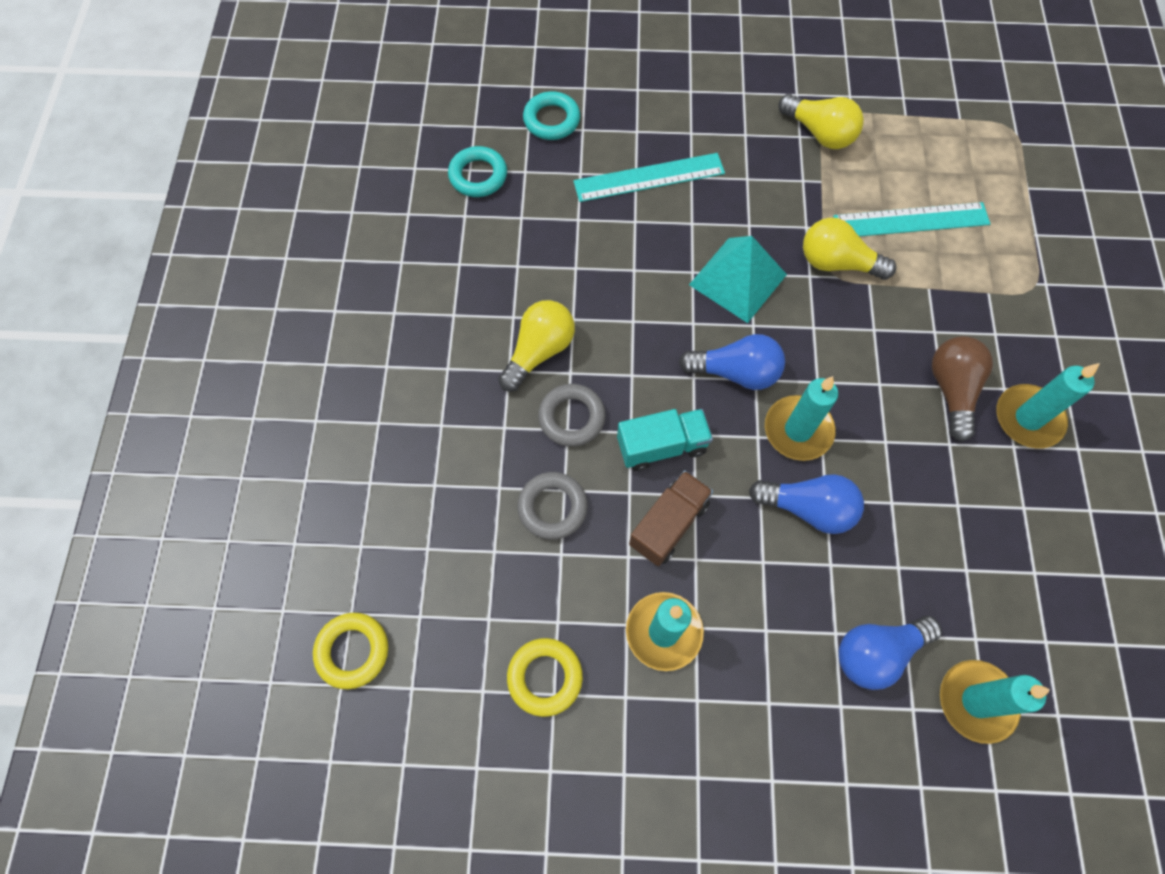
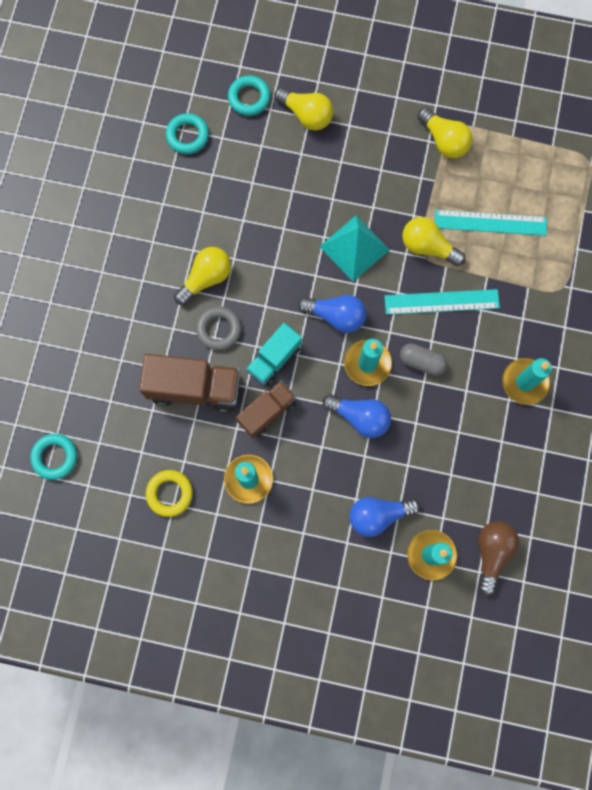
camera: 10 degrees right, 10 degrees up
yellow ring [313,613,388,689] -> turquoise ring [30,434,77,480]
grey ring [518,472,588,540] -> brown truck [139,354,241,413]
turquoise ruler [573,153,725,202] -> turquoise ruler moved to [385,289,500,315]
turquoise truck [617,409,713,471] -> turquoise truck turned 135 degrees clockwise [246,323,302,386]
brown light bulb [932,336,993,442] -> brown light bulb moved to [478,521,519,596]
none -> yellow light bulb [274,87,333,130]
none -> grey capsule [400,343,447,376]

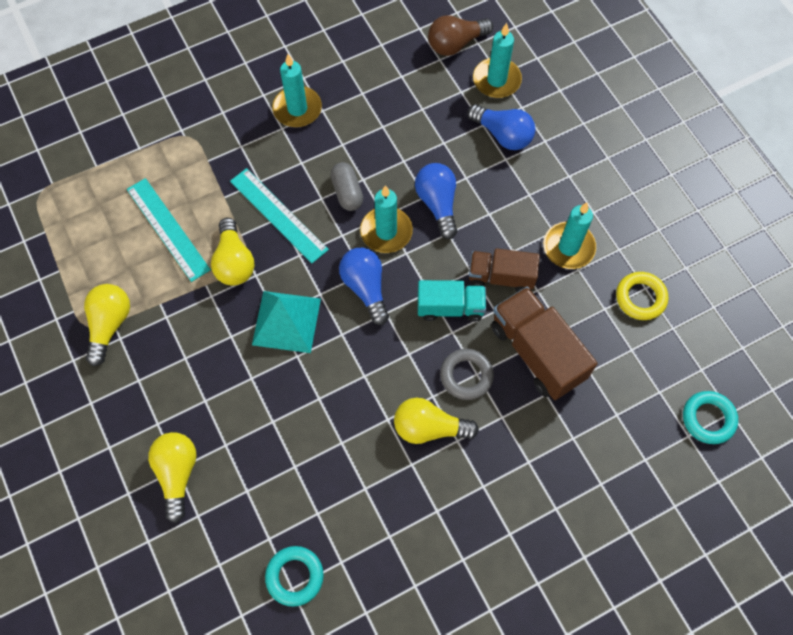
camera: 130 degrees left, 10 degrees down
turquoise ring [228,76,270,116] -> none

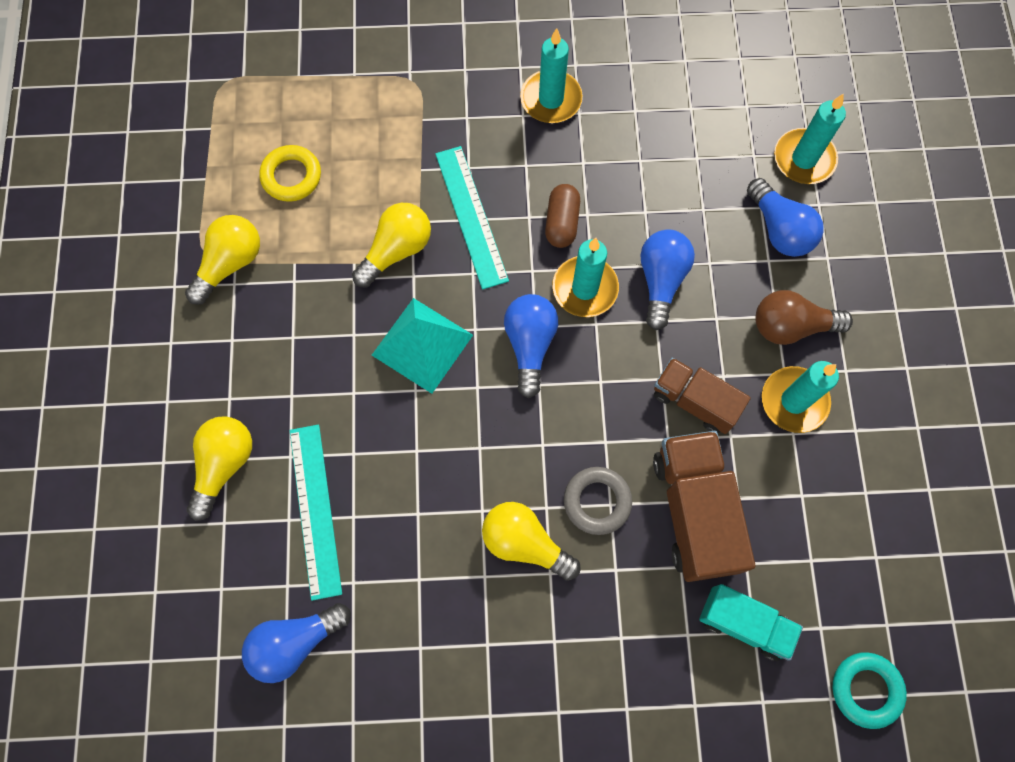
camera: 25 degrees right, 5 degrees up
turquoise ruler [127,178,211,282] -> turquoise ruler moved to [290,425,342,601]
yellow light bulb [211,218,255,285] -> yellow light bulb turned 150 degrees counterclockwise [352,203,431,287]
turquoise ring [265,546,324,607] -> blue light bulb [242,603,351,683]
grey capsule [330,162,363,211] -> brown capsule [545,184,580,248]
turquoise truck [418,280,486,321] -> turquoise truck moved to [699,584,803,661]
brown light bulb [428,15,493,56] -> brown light bulb moved to [755,290,853,345]
yellow ring [616,272,668,320] -> yellow ring moved to [259,145,321,202]

